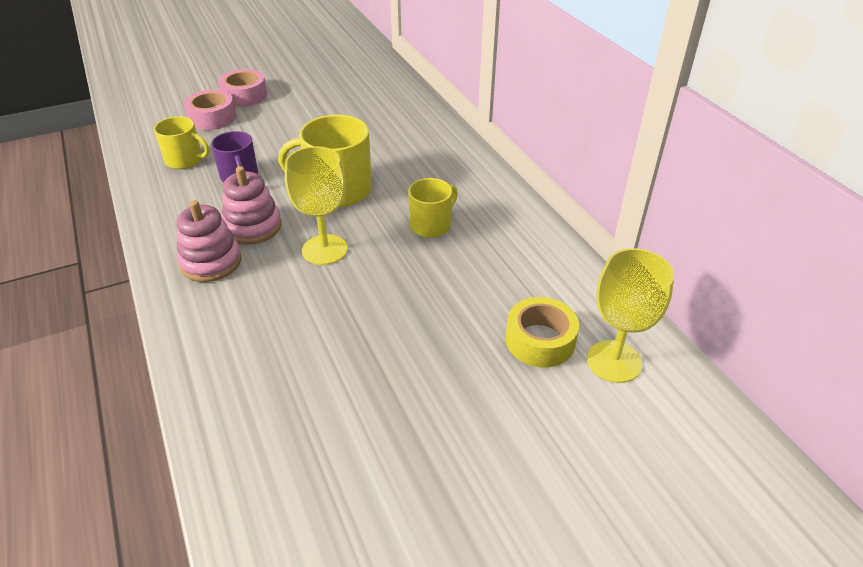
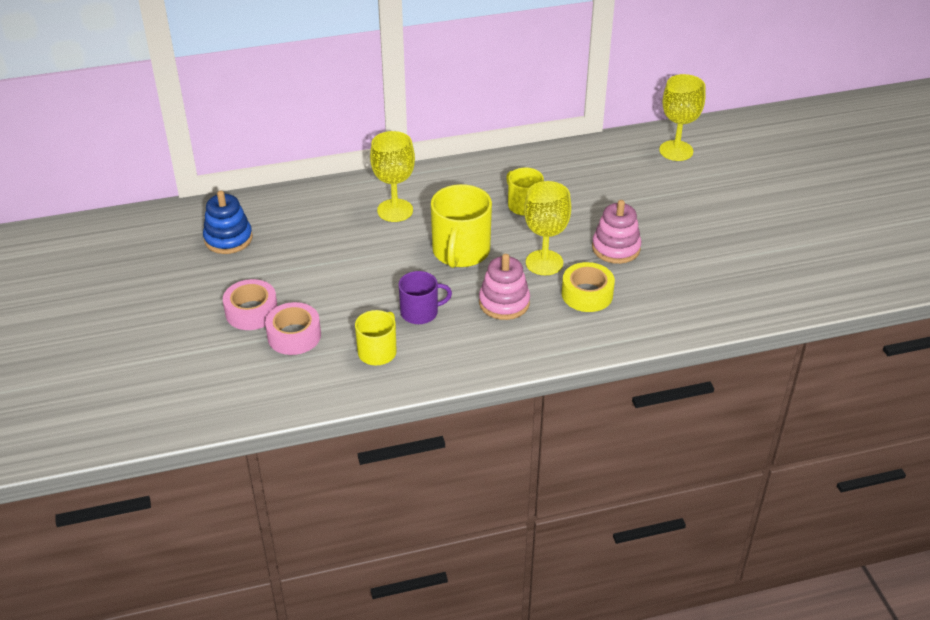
camera: 80 degrees left, 0 degrees up
pink stacking toy [176,200,242,282] -> pink stacking toy moved to [592,200,641,264]
yellow tape [506,297,579,368] -> yellow tape moved to [562,262,615,312]
none -> blue stacking toy [203,191,253,254]
none -> yellow goblet [370,131,415,222]

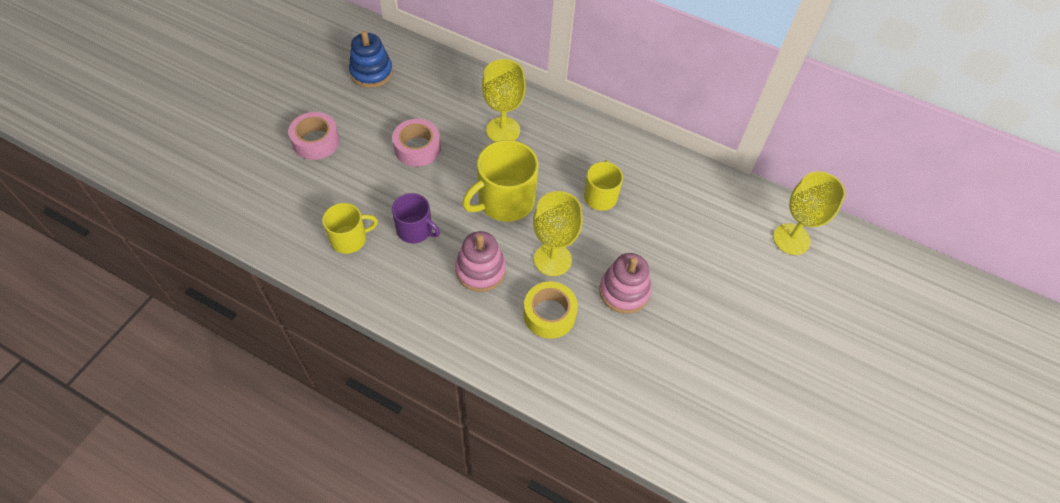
camera: 40 degrees right, 15 degrees up
pink tape [265,302,321,355] -> pink tape moved to [392,119,441,167]

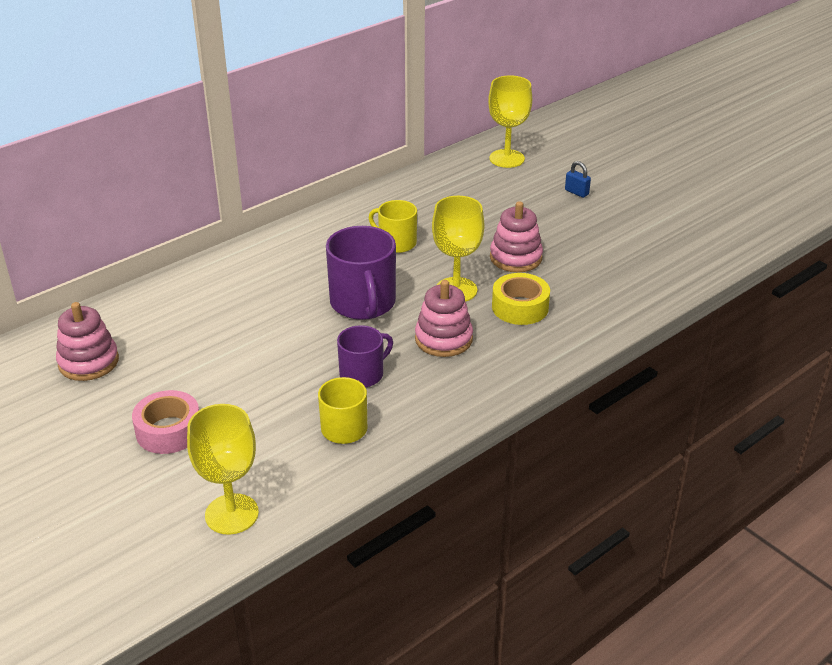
camera: 65 degrees left, 20 degrees down
blue stacking toy [349,31,393,88] -> pink stacking toy [56,302,119,381]
pink tape [392,119,441,167] -> none
yellow mug [462,140,539,222] -> purple mug [326,226,396,320]
yellow goblet [482,59,526,142] -> yellow goblet moved to [187,404,259,535]
none -> blue padlock [565,161,591,198]

